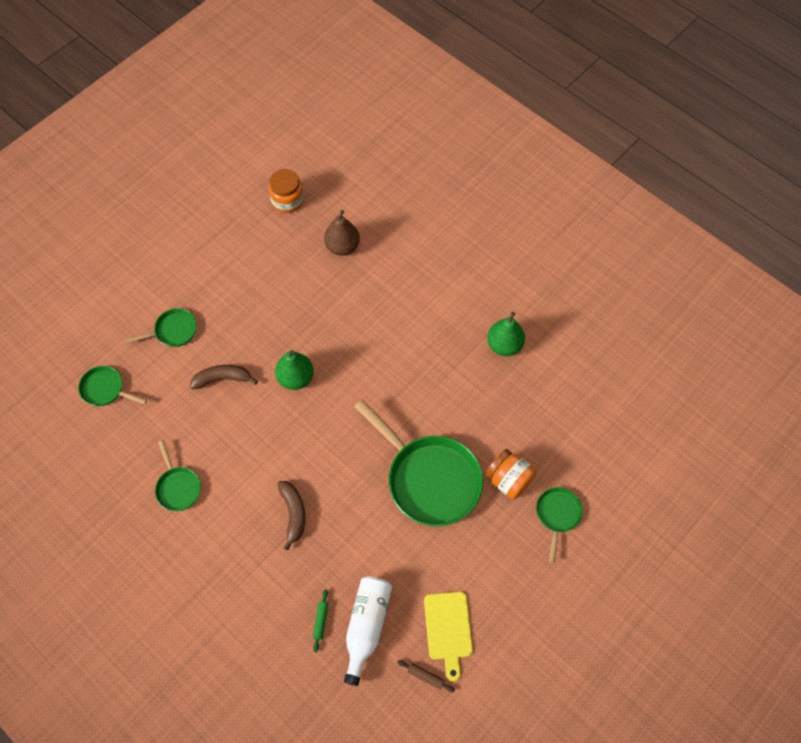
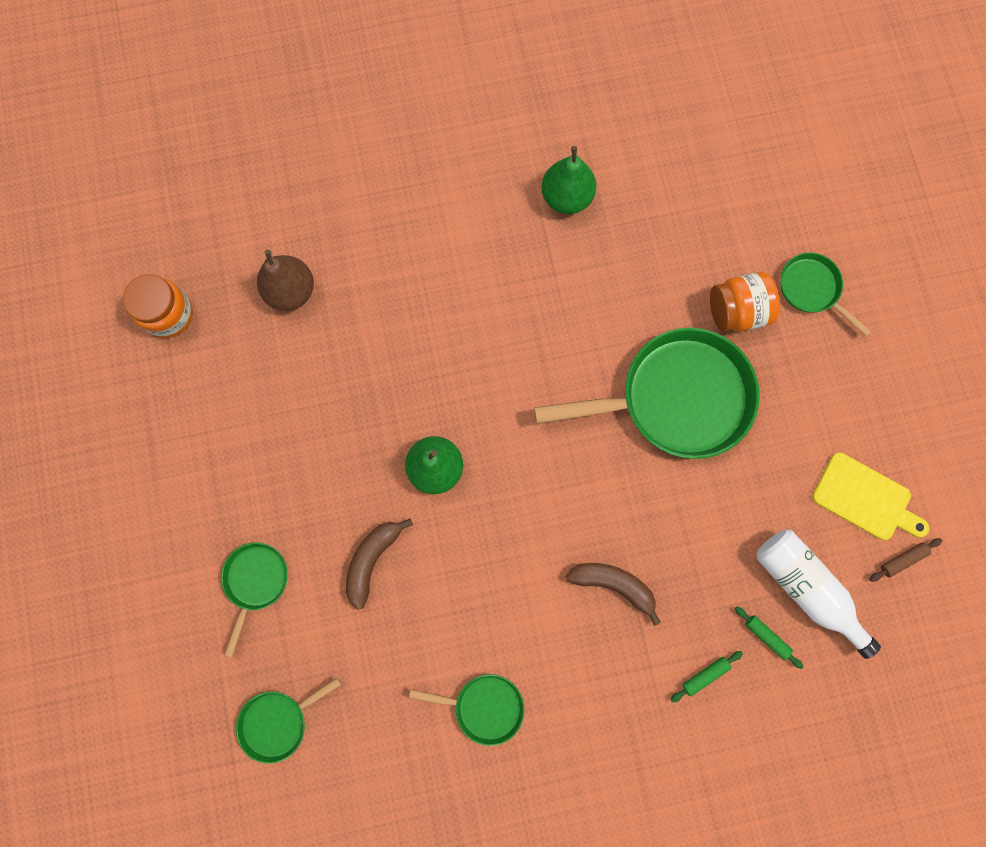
camera: 55 degrees left, 15 degrees up
none -> green rolling pin [670,651,743,702]

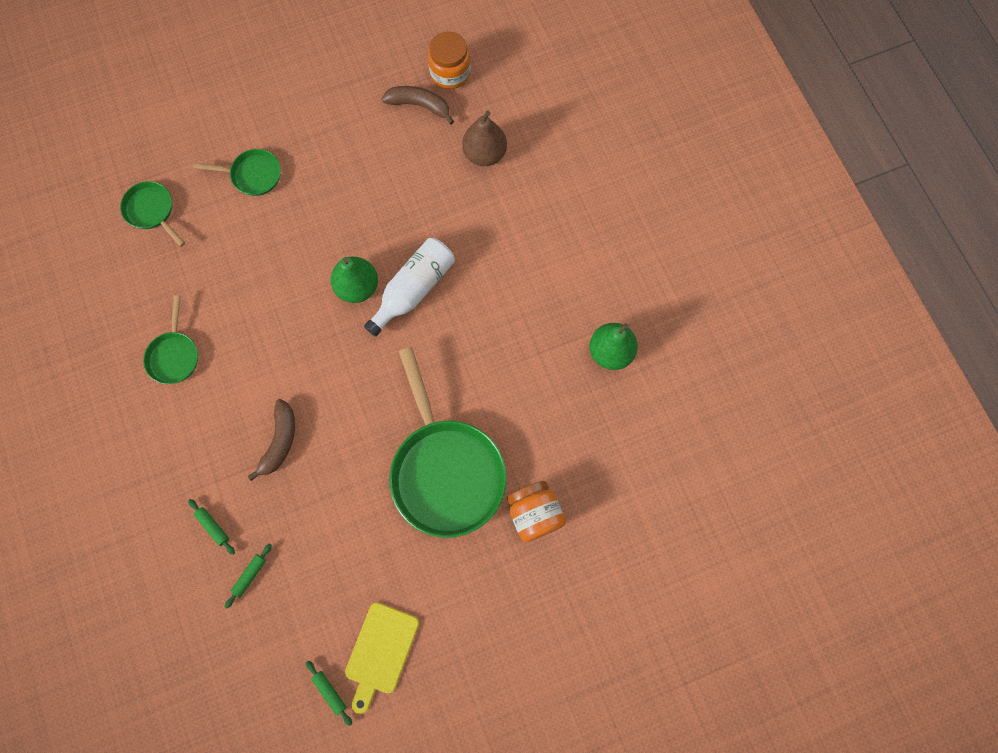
camera: 80 degrees right, 5 degrees down
brown banana [346,519,413,610] -> brown banana moved to [382,86,454,125]
white bottle [757,530,881,659] -> white bottle moved to [364,238,455,337]
green pan [780,252,871,336] -> none
brown rolling pin [869,538,942,582] -> green rolling pin [306,661,352,726]

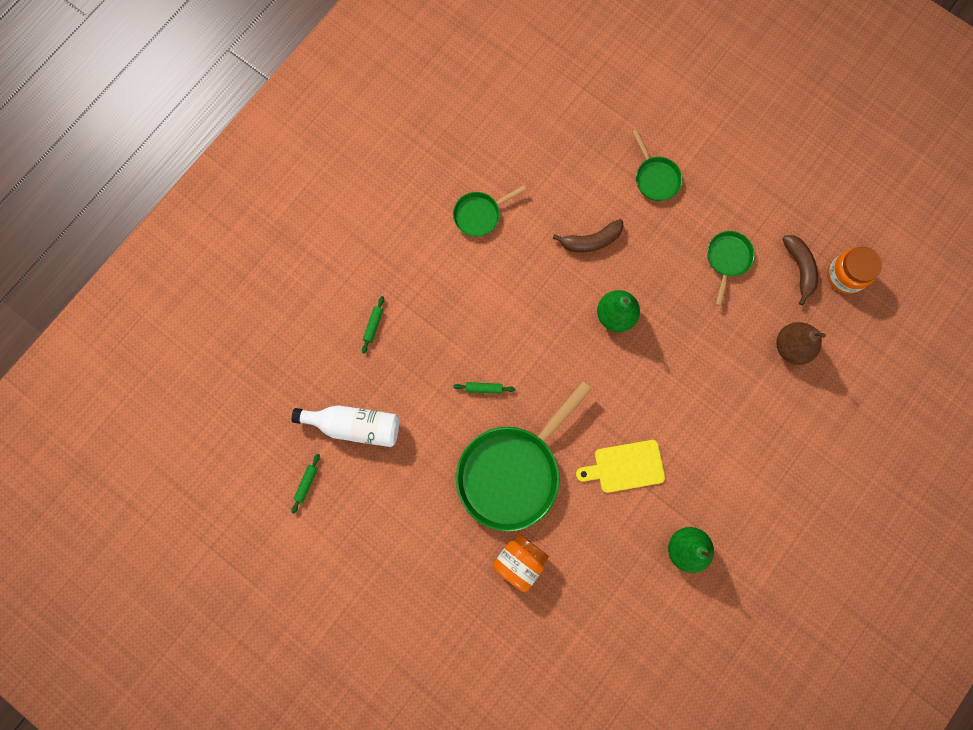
camera: 60 degrees right, 5 degrees up
green pan [120,181,185,247] -> green pan moved to [707,231,755,306]
green rolling pin [225,544,272,608] -> green rolling pin moved to [453,382,515,394]
brown banana [248,399,295,481] -> brown banana moved to [553,219,624,252]
yellow cutting board [345,603,419,714] -> yellow cutting board moved to [576,440,665,493]
white bottle [364,238,455,337] -> white bottle moved to [292,405,399,447]

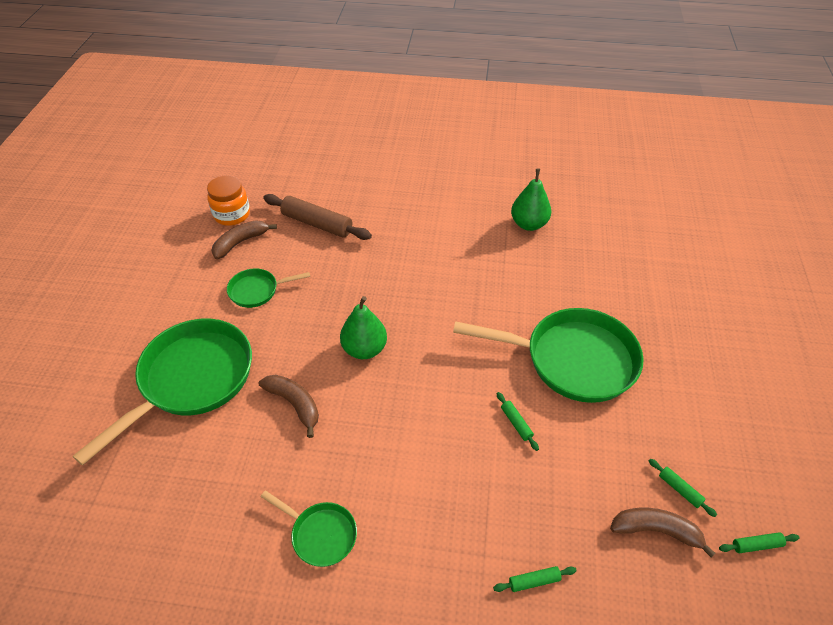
camera: 120 degrees left, 30 degrees down
white bottle [292,405,399,447] -> brown banana [610,508,715,557]
orange jar [493,534,549,592] -> none
yellow cutting board [576,440,665,493] -> none
green pan [632,129,683,201] -> green pan [72,319,252,466], size x2.06
brown pear [776,322,826,365] -> brown rolling pin [263,194,372,240]
none -> green rolling pin [649,459,717,517]

